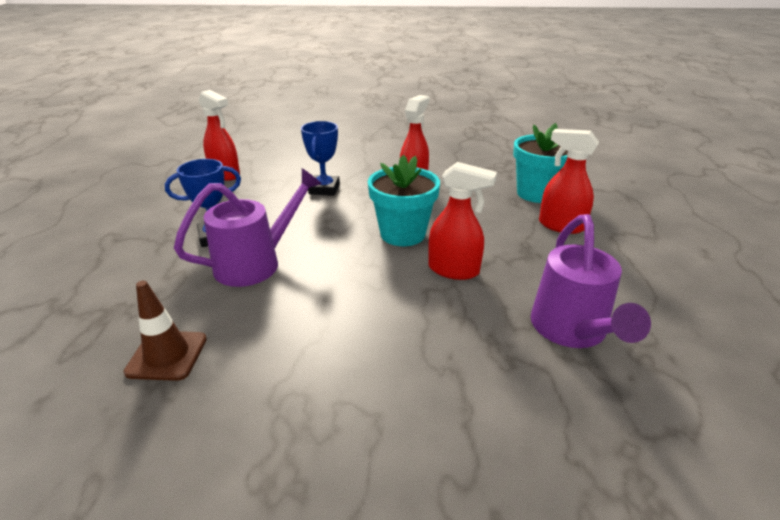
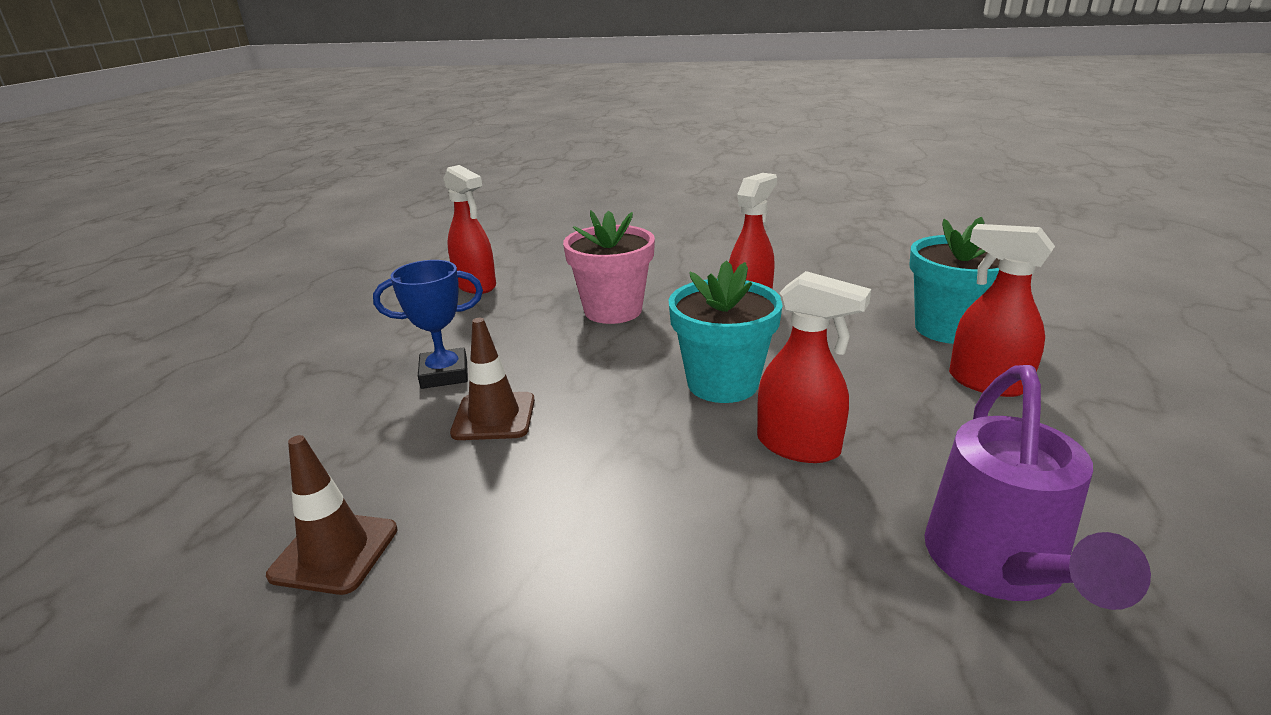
camera: 10 degrees right, 5 degrees down
purple watering can [174,168,322,287] -> brown traffic cone [450,318,535,440]
blue trophy [301,121,340,196] -> pink flower pot [563,210,655,324]

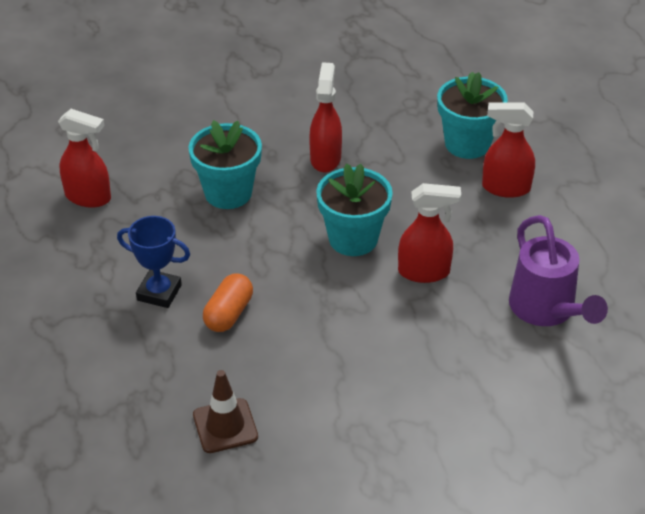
camera: 30 degrees left, 15 degrees up
blue trophy [373,260,483,389] -> blue trophy turned 60 degrees clockwise [117,216,190,308]
brown traffic cone [450,318,535,440] -> orange capsule [203,273,253,332]
pink flower pot [563,210,655,324] -> turquoise flower pot [189,120,262,209]

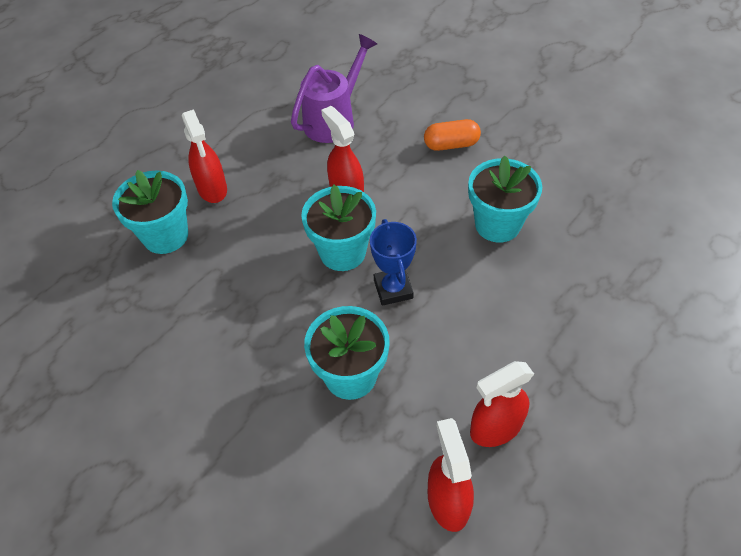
camera: 120 degrees left, 10 degrees up
blue trophy [117,216,190,308] -> blue trophy moved to [370,219,417,306]
brown traffic cone [193,370,258,453] -> none
orange capsule [203,273,253,332] -> orange capsule moved to [424,119,481,151]
red spray bottle [309,62,342,173] -> red spray bottle moved to [470,361,534,447]
none -> turquoise flower pot [468,156,542,243]

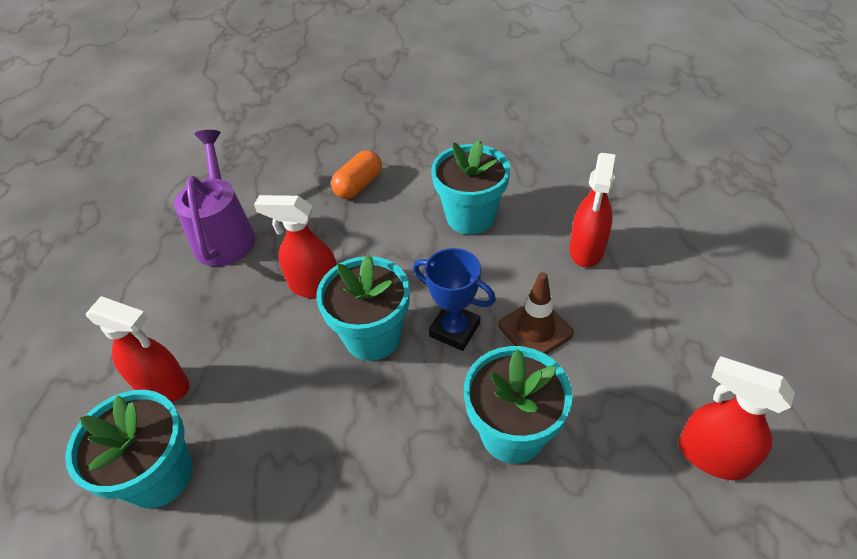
camera: 45 degrees left, 5 degrees down
red spray bottle [470,361,534,447] -> red spray bottle moved to [569,153,615,267]
none -> brown traffic cone [498,272,574,354]

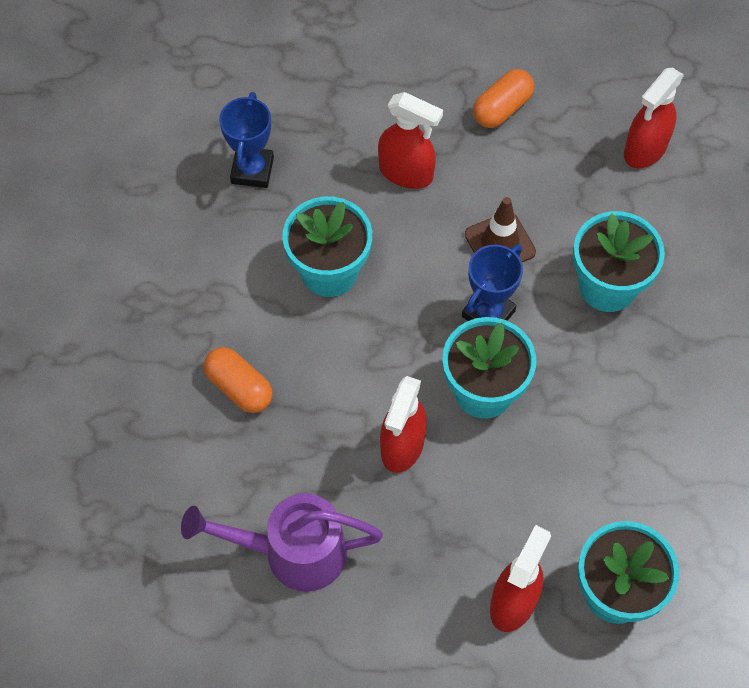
camera: 85 degrees left, 15 degrees up
none -> blue trophy [219,92,274,188]
none -> orange capsule [473,69,534,128]

